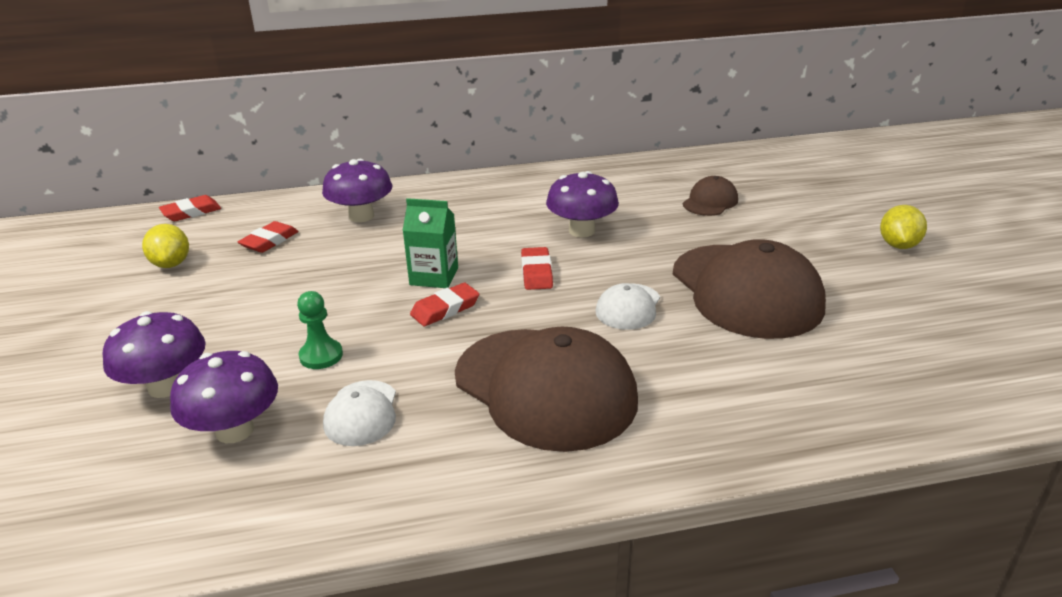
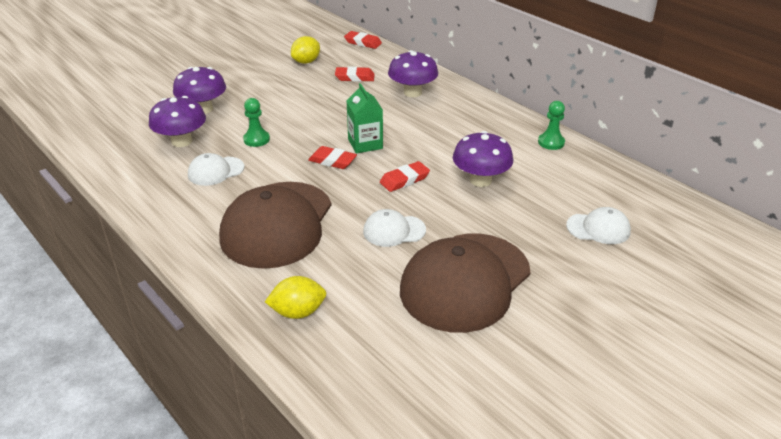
camera: 60 degrees right, 5 degrees up
brown cap [683,176,738,216] -> white cap [566,207,631,244]
yellow lemon [880,205,927,249] -> yellow lemon moved to [265,276,326,319]
none -> green pawn [538,101,565,150]

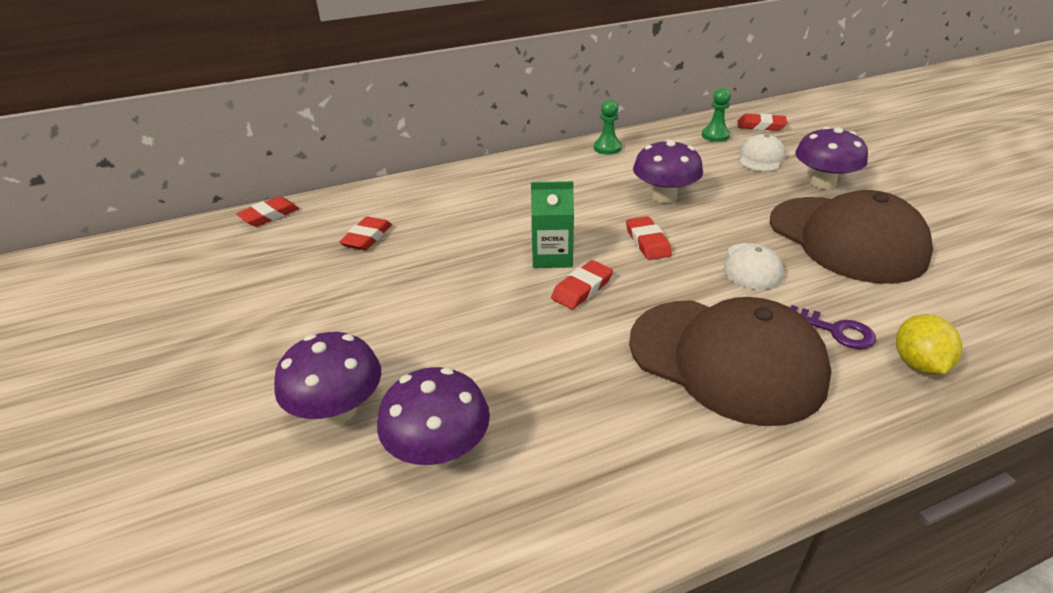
camera: 70 degrees left, 0 degrees up
white cap [188,153,245,186] -> none
green pawn [243,98,270,147] -> green pawn moved to [702,88,731,142]
yellow lemon [291,36,320,64] -> none
purple mushroom [388,50,438,97] -> purple mushroom moved to [795,127,868,190]
none -> red eraser [738,114,787,131]
none -> purple key [791,305,876,349]

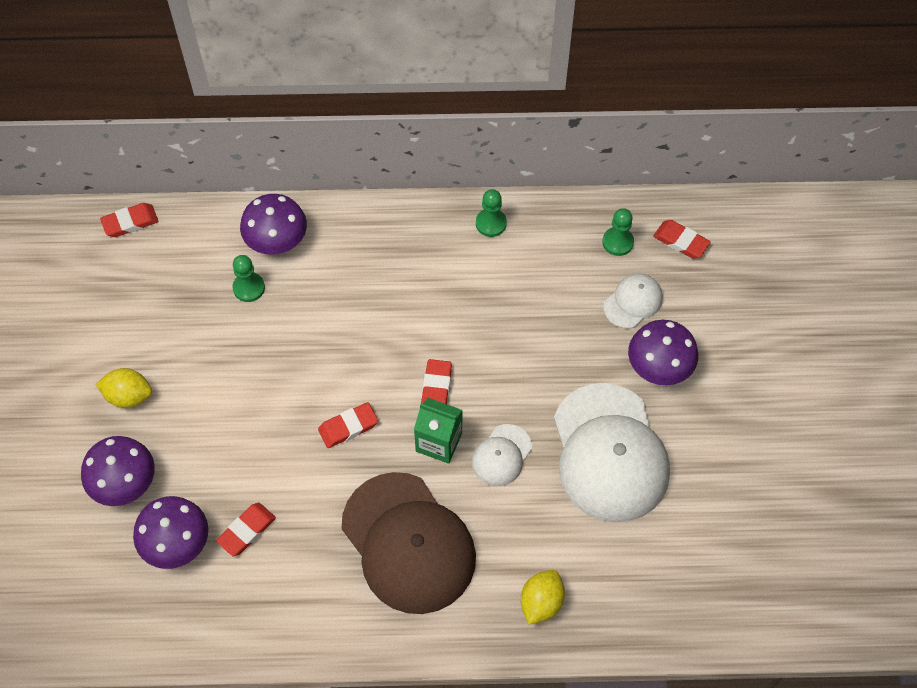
camera: 20 degrees right, 25 degrees up
red eraser [339,217,392,250] -> red eraser moved to [216,503,276,556]
green carton [531,181,574,268] -> green carton moved to [414,398,463,464]
purple mushroom [633,139,703,203] -> purple mushroom moved to [240,194,307,255]
brown cap [770,190,933,284] -> white cap [554,383,670,522]
purple key [791,305,876,349] -> none
none -> yellow lemon [96,368,152,408]
none -> green pawn [232,255,265,302]

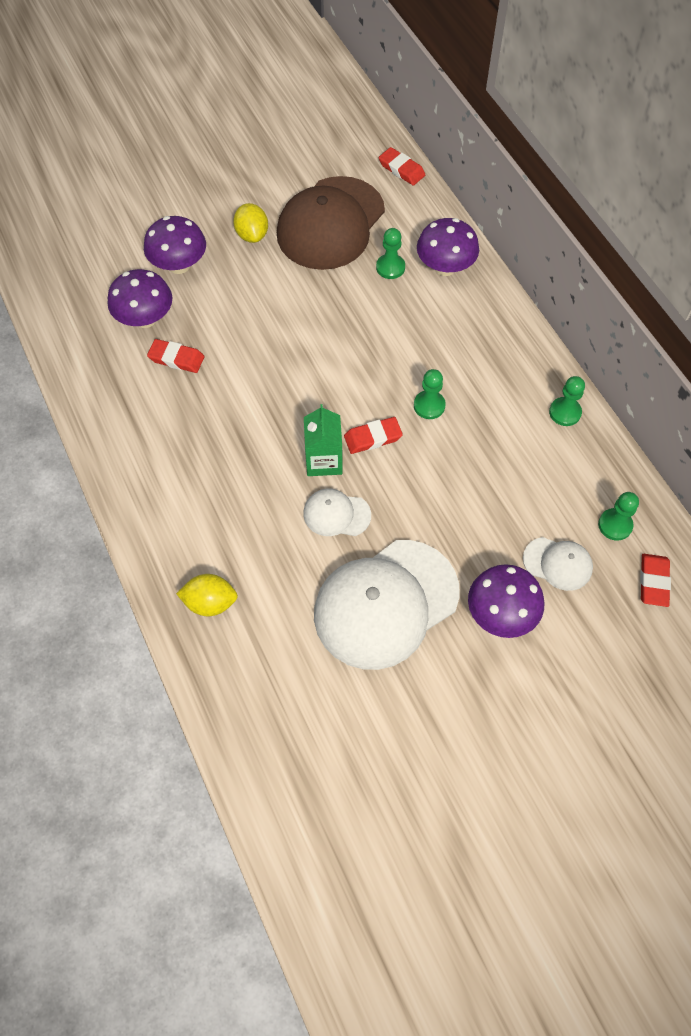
camera: 65 degrees right, 0 degrees up
red eraser [318,402,378,448] -> none
brown cap [342,472,476,614] -> brown cap moved to [277,176,385,270]
none -> green pawn [414,369,446,419]

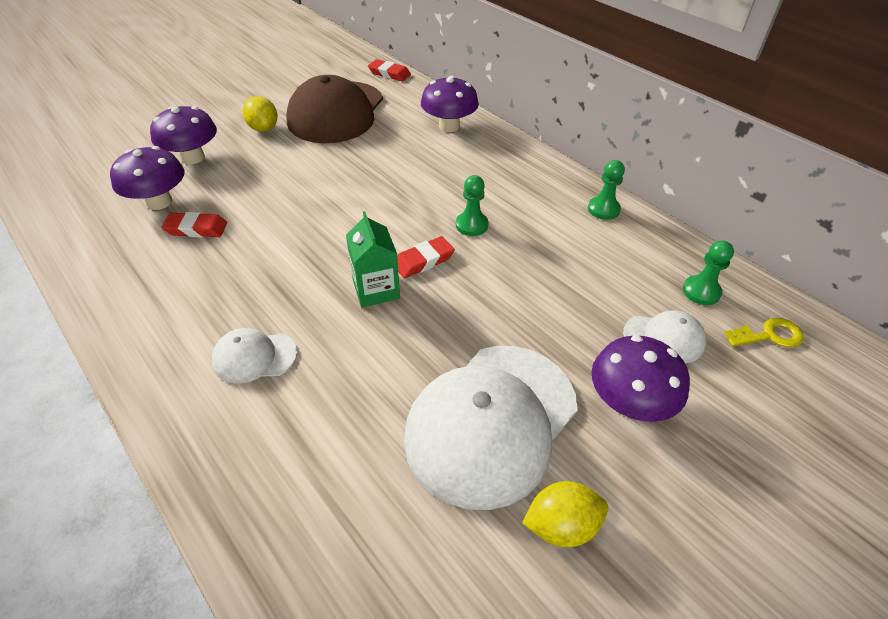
camera: 15 degrees left, 15 degrees down
yellow lemon [176,574,238,616] -> yellow lemon moved to [522,481,608,547]
white cap [303,488,371,536] -> white cap moved to [212,328,297,384]
green pawn [376,228,405,279] -> none
red eraser [640,554,671,607] -> yellow key [725,318,804,348]

